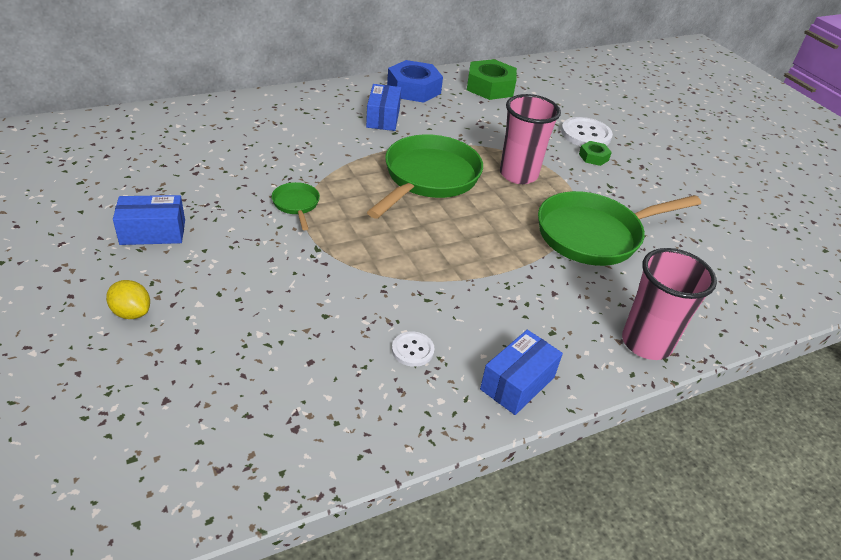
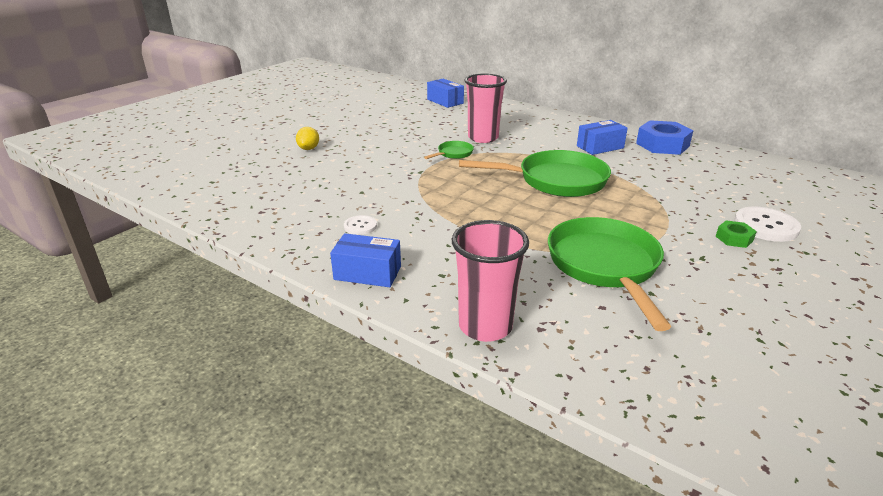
camera: 65 degrees right, 10 degrees down
blue box [113,195,185,245] -> blue box moved to [427,79,464,108]
green nut [467,59,517,100] -> none
pink cup [500,94,561,184] -> pink cup moved to [464,73,507,143]
green pan [538,191,701,266] -> green pan turned 45 degrees clockwise [548,217,671,331]

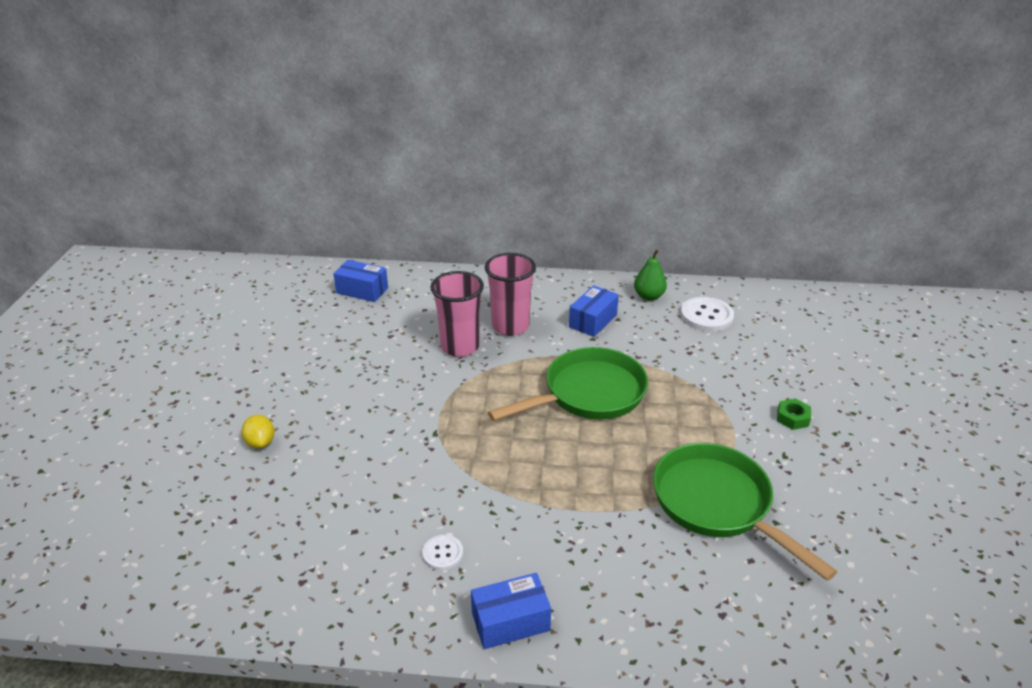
camera: 30 degrees left, 5 degrees up
green pan [424,141,474,159] -> none
pink cup [452,220,529,342] -> pink cup moved to [485,253,536,336]
blue nut [636,120,694,155] -> green pear [634,250,667,301]
white button [734,206,801,242] -> white button moved to [681,297,734,332]

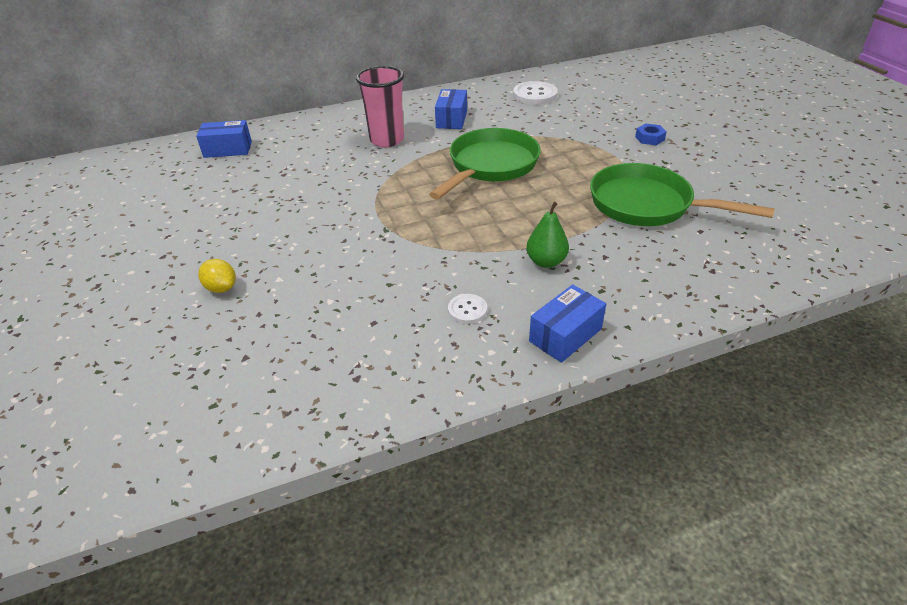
camera: 25 degrees left, 5 degrees up
pink cup [430,271,484,357] -> none
green pear [634,250,667,301] -> green pear moved to [526,202,569,268]
green nut [777,399,811,430] -> blue nut [635,124,667,145]

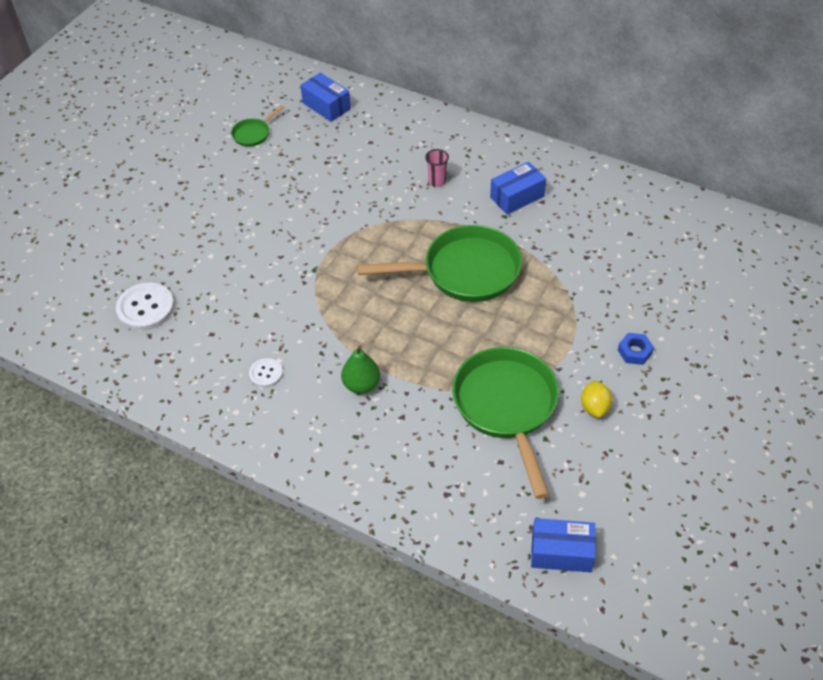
camera: 50 degrees right, 10 degrees up
yellow lemon [198,259,236,293] -> yellow lemon moved to [581,380,612,418]
pink cup [356,66,404,147] -> pink cup [425,149,449,187], size x0.48
white button [513,81,558,105] -> white button moved to [116,283,174,330]
blue box [529,285,606,363] -> blue box moved to [531,518,596,572]
none -> green pan [231,105,284,147]

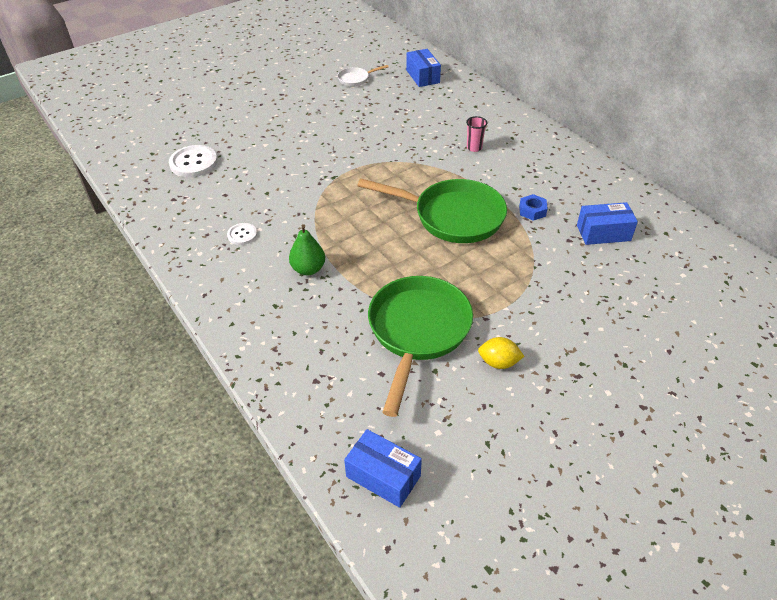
camera: 25 degrees right, 5 degrees down
green pan [231,105,284,147] -> white pan [337,65,388,86]
blue box [490,162,546,215] -> blue box moved to [577,202,638,245]
yellow lemon [581,380,612,418] -> yellow lemon turned 75 degrees clockwise [478,337,524,369]
blue nut [618,333,654,365] -> blue nut moved to [519,194,548,221]

